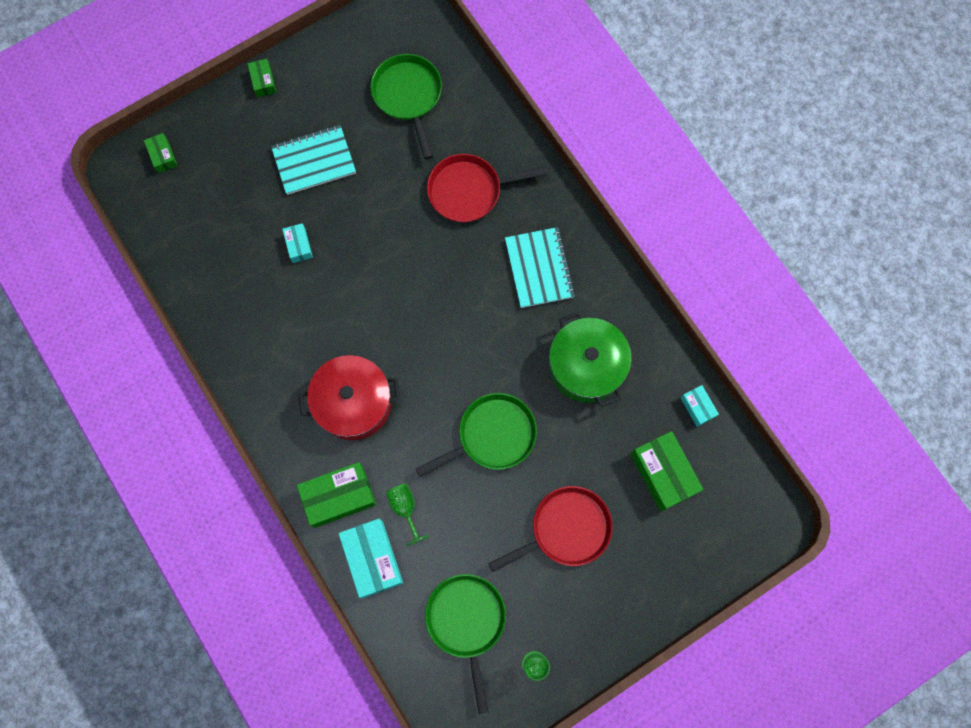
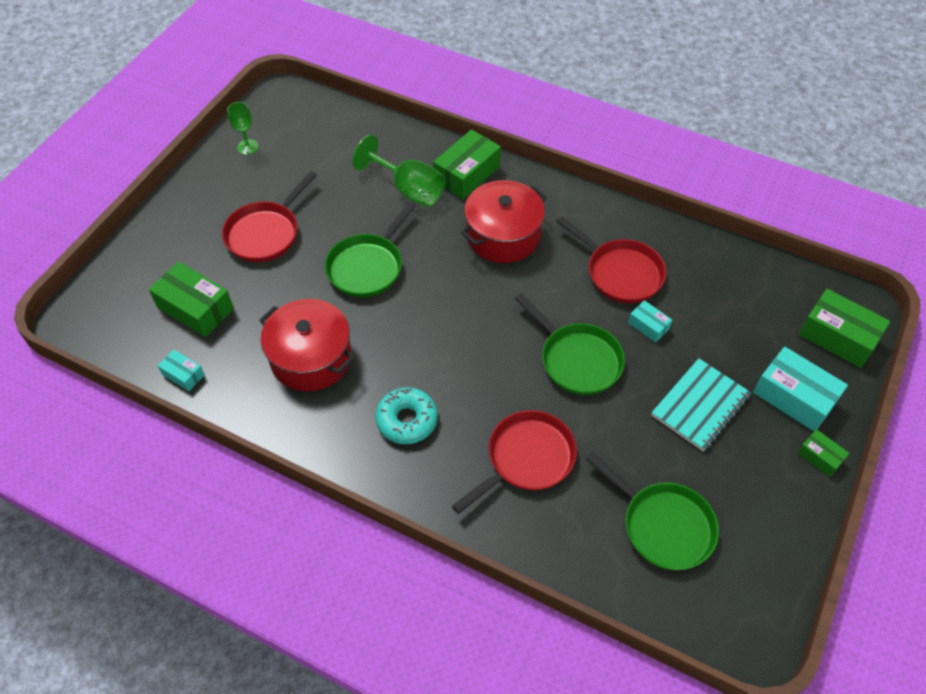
camera: 150 degrees right, 20 degrees down
green box [144,133,178,173] -> green box [799,289,890,368], size x1.90
turquoise box [338,519,403,598] -> turquoise box moved to [753,347,848,431]
green goblet [386,484,429,546] -> green goblet [352,135,445,207], size x1.71
green pan [425,574,506,714] -> green pan moved to [515,294,625,395]
turquoise notebook [505,227,575,308] -> turquoise donut [375,387,438,444]
green pot [549,311,632,407] -> red pot [259,299,355,391]
none -> red pan [556,216,666,303]

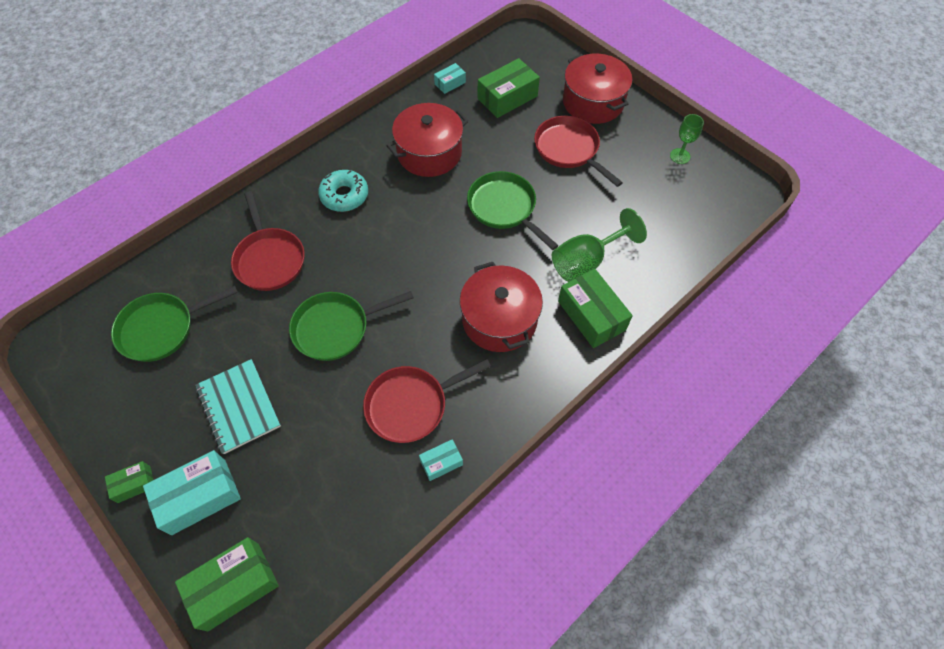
camera: 110 degrees right, 5 degrees up
turquoise box [628,300,672,343] -> turquoise box moved to [419,439,463,481]
none -> red pot [563,54,632,124]

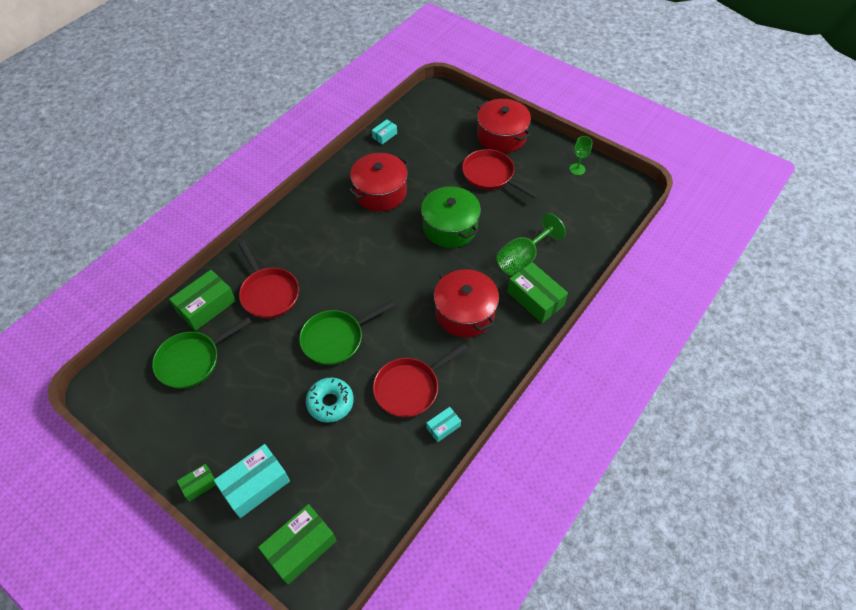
camera: 10 degrees left, 5 degrees down
turquoise notebook [196,359,281,454] -> none
turquoise donut [318,170,368,212] -> turquoise donut moved to [306,378,354,423]
green pan [467,171,559,250] -> green pot [421,186,481,248]
green box [478,58,540,118] -> green box moved to [169,270,236,331]

